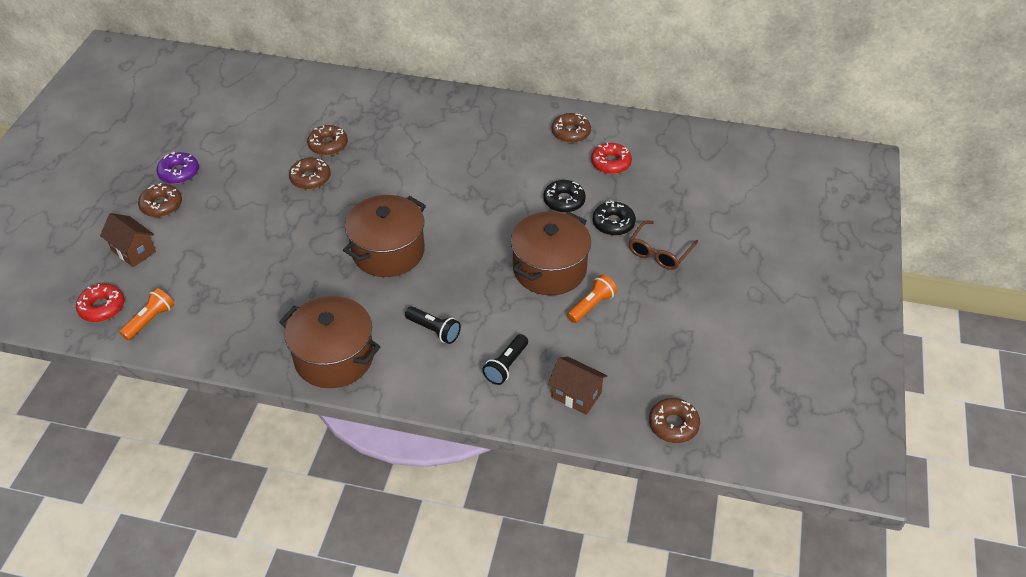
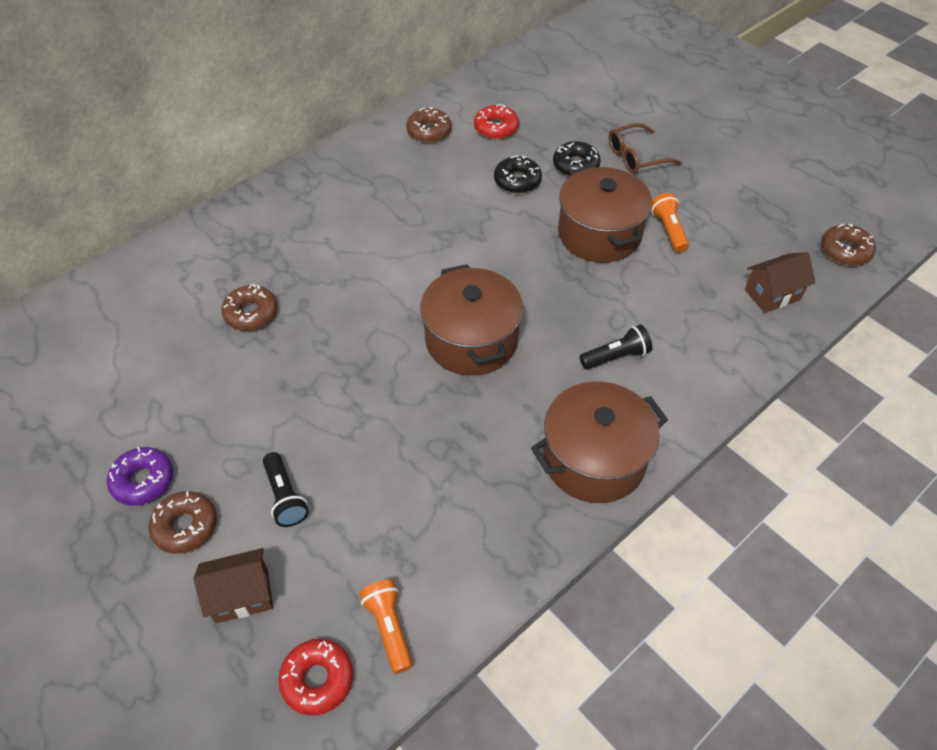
camera: 55 degrees left, 5 degrees up
brown donut [289,158,331,190] -> none
black flashlight [482,334,528,385] -> black flashlight moved to [263,452,309,527]
brown glasses [629,220,698,270] -> brown glasses turned 90 degrees clockwise [609,123,682,174]

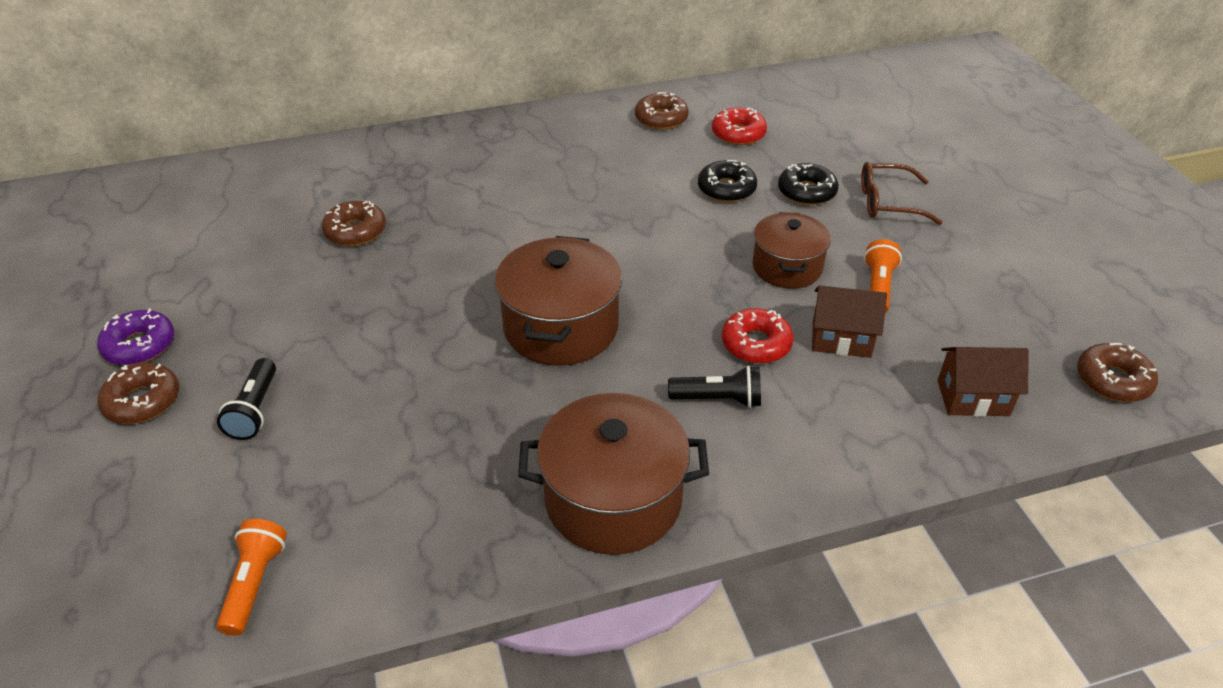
camera: 25 degrees right, 10 degrees down
brown house [193,548,273,623] -> brown house moved to [812,285,887,358]
red donut [278,639,353,715] -> red donut moved to [722,308,794,364]
brown pot [558,166,652,263] -> brown pot [752,212,831,289], size x0.65

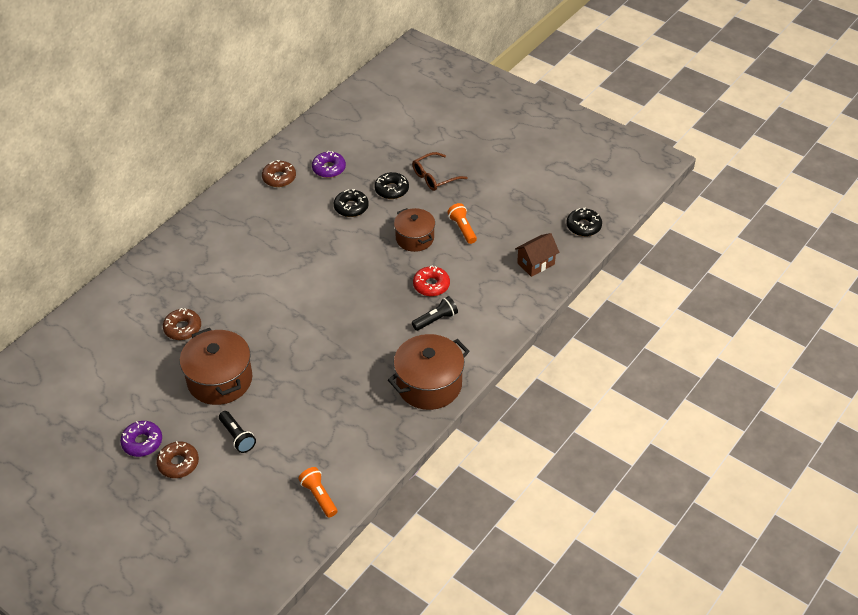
camera: 35 degrees left, 5 degrees up
brown pot [495,236,622,366] -> brown pot moved to [180,328,252,405]
red donut [712,108,767,145] -> purple donut [312,151,346,178]
brown house [812,285,887,358] -> none
brown donut [1077,343,1158,402] -> black donut [566,208,602,236]

